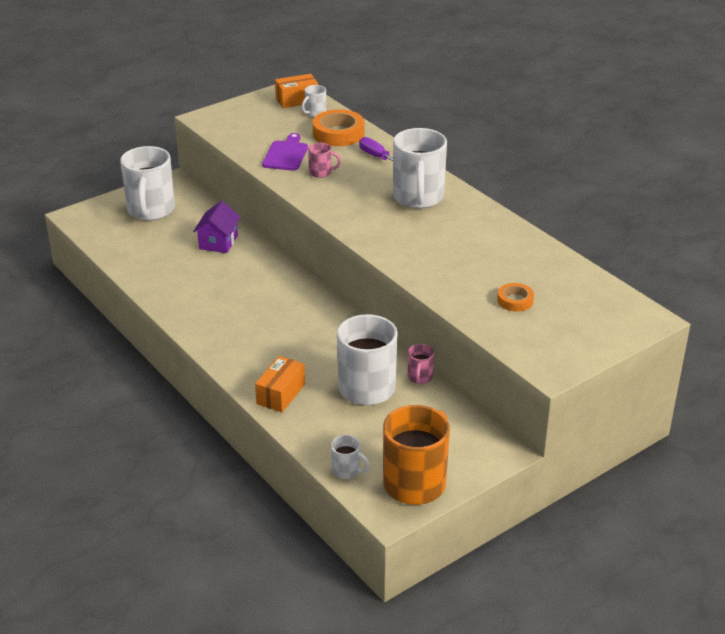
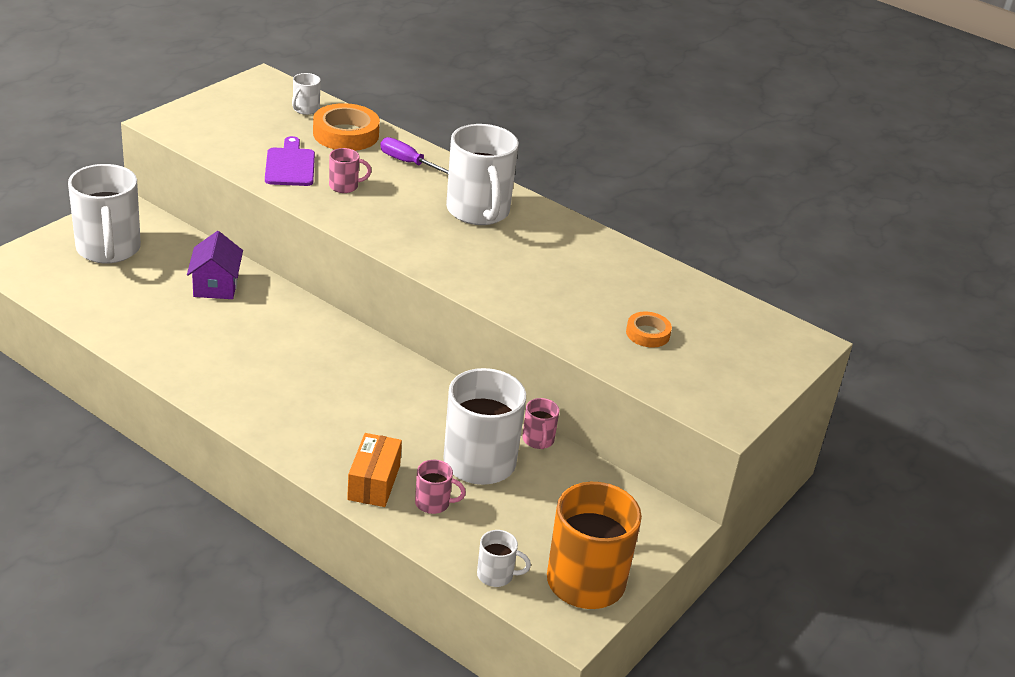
camera: 20 degrees left, 0 degrees up
orange box [275,74,318,108] -> none
none -> pink mug [415,460,466,514]

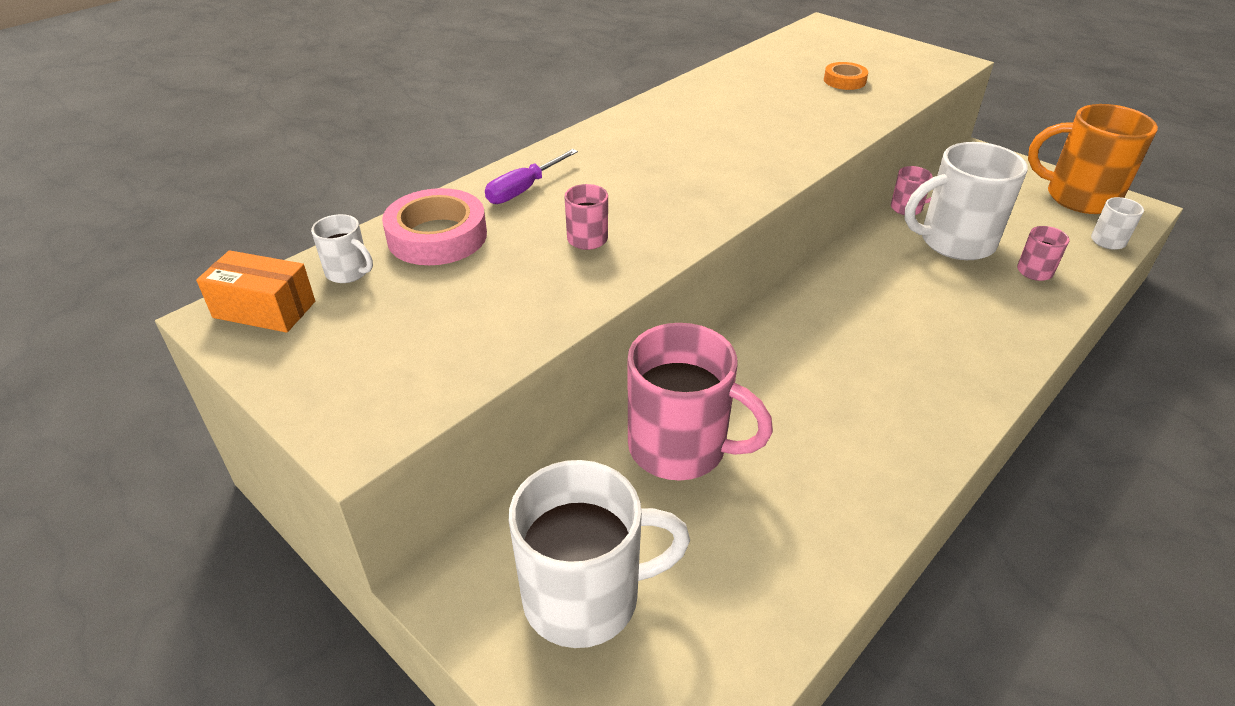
camera: 80 degrees left, 5 degrees up
purple house [187,231,243,299] -> pink mug [627,323,773,481]
purple cutting board [265,136,315,186] -> none
orange tape [313,103,380,151] -> pink tape [382,188,487,265]
orange box [347,433,402,507] -> orange box moved to [196,250,315,333]
white mug [446,124,519,225] -> none

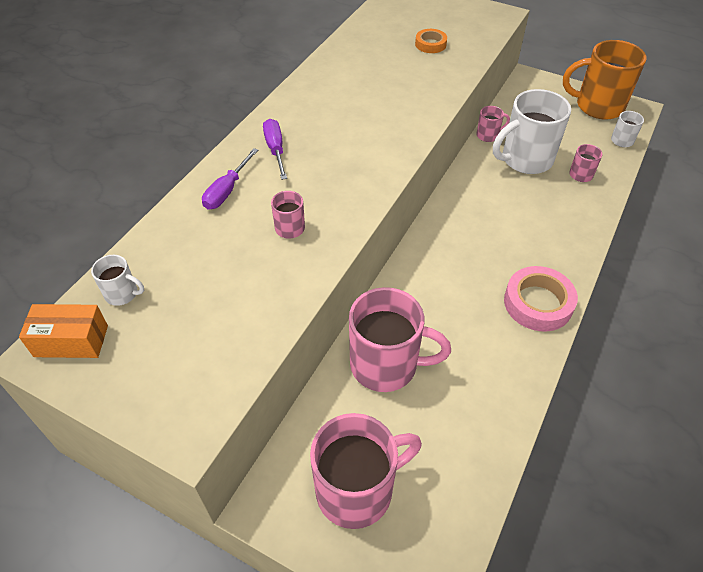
camera: 15 degrees left, 10 degrees up
pink tape [382,188,487,265] -> pink tape moved to [504,266,578,331]
white mug [509,460,690,648] -> pink mug [310,413,422,529]
none -> purple screwdriver [263,119,287,180]

